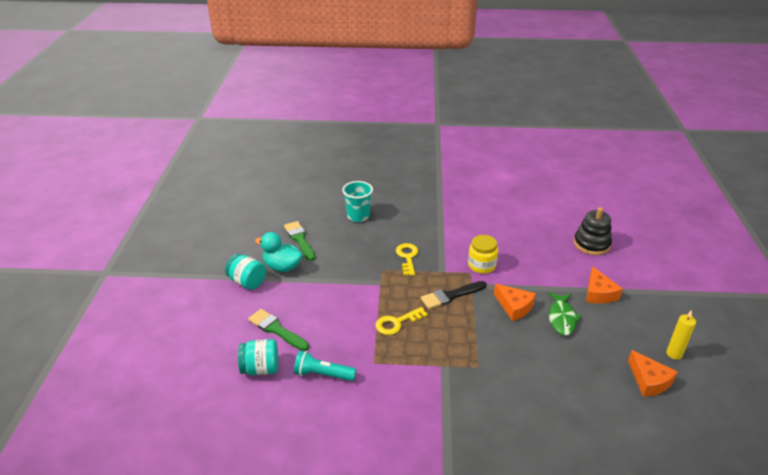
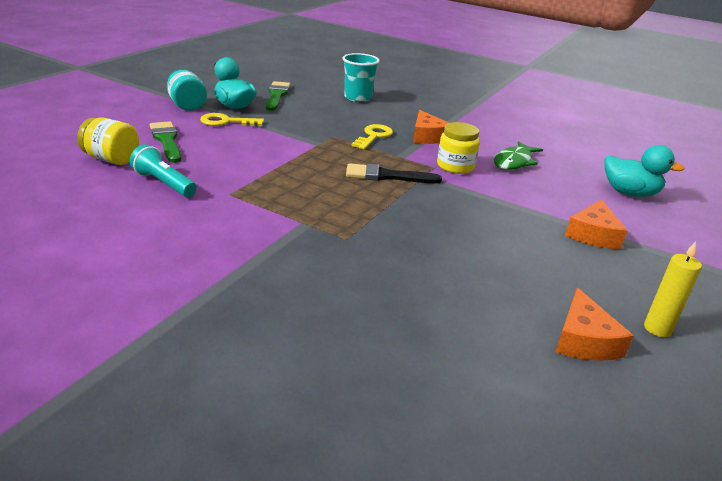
camera: 25 degrees right, 5 degrees down
turquoise jar [238,339,278,375] -> yellow jar [77,117,139,165]
yellow key [375,307,428,335] -> yellow key moved to [200,113,264,126]
orange cheese [494,284,536,321] -> orange cheese moved to [413,110,449,144]
green fish [548,292,582,336] -> green fish moved to [494,141,543,170]
black stacking toy [574,207,612,255] -> turquoise duck [604,145,685,197]

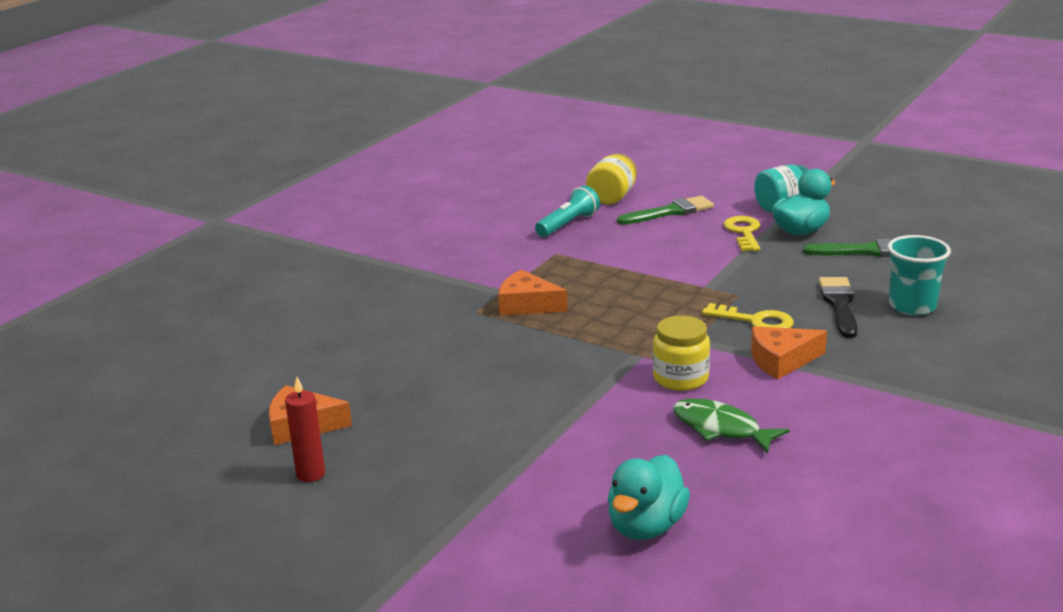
camera: 95 degrees right, 5 degrees down
black brush [346,163,442,183] -> black brush moved to [819,277,858,338]
orange cheese [565,199,628,249] -> orange cheese moved to [498,269,568,315]
yellow candle [644,241,702,337] -> red candle [285,377,325,482]

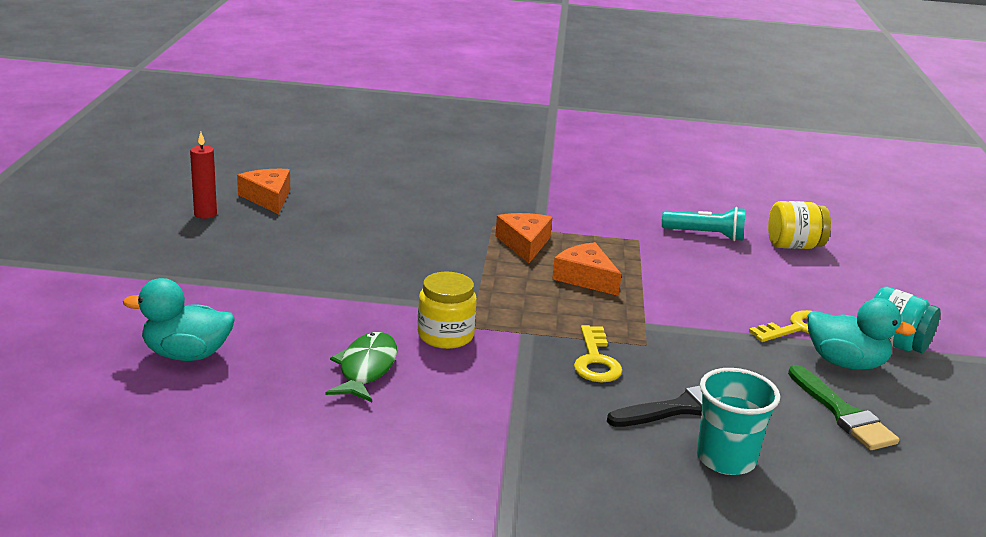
camera: 60 degrees right, 0 degrees up
green brush [617,196,714,225] -> none
orange cheese [751,326,827,379] -> orange cheese moved to [552,242,622,296]

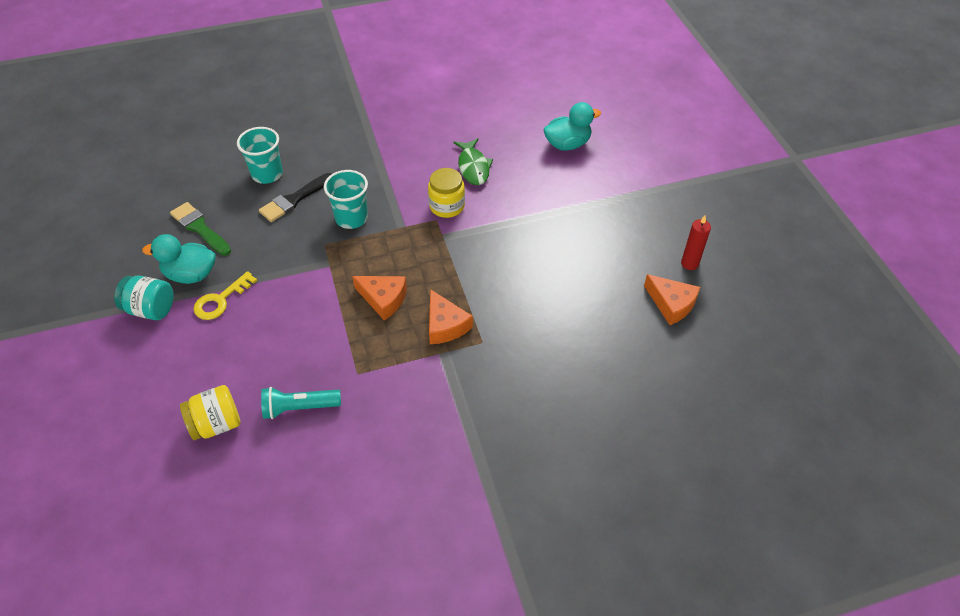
camera: 160 degrees right, 25 degrees up
yellow key [574,325,623,382] -> turquoise cup [324,170,368,229]

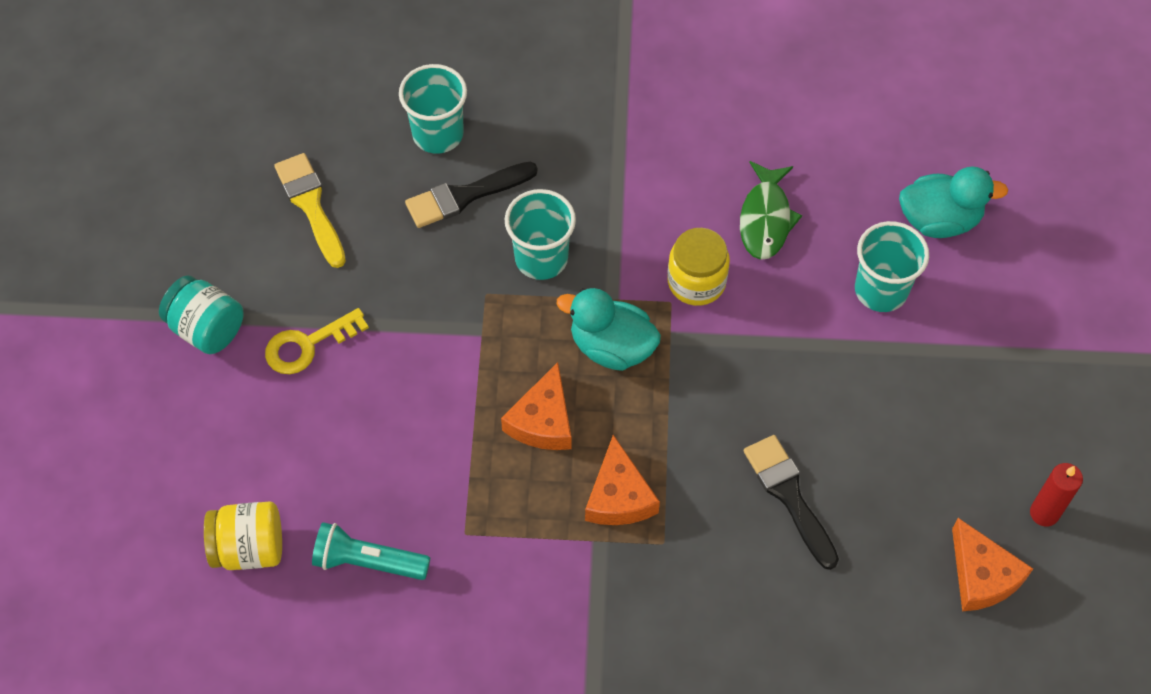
camera: 20 degrees right, 10 degrees up
turquoise duck [142,234,215,284] -> turquoise duck moved to [557,288,661,371]
green brush [170,202,231,256] -> yellow brush [274,153,346,268]
orange cheese [352,276,407,321] -> orange cheese turned 60 degrees clockwise [501,362,572,450]
none -> black brush [744,435,839,570]
none -> turquoise cup [855,221,929,312]

